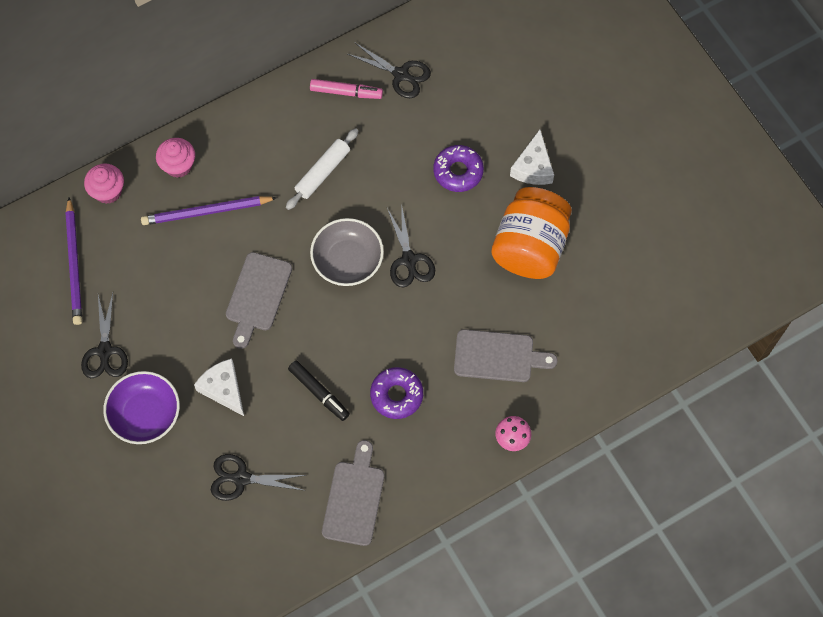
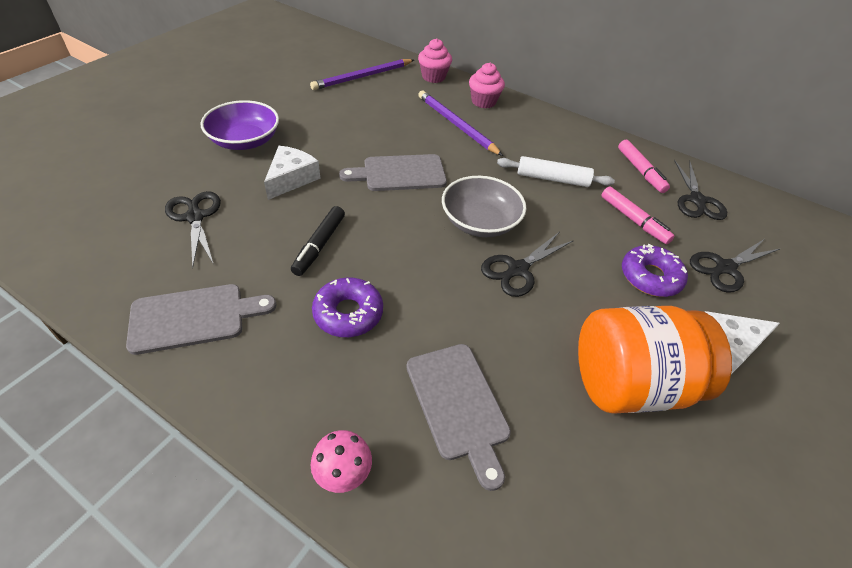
camera: 60 degrees right, 20 degrees down
black scissors [81,293,128,378] -> black scissors moved to [690,239,780,293]
none -> pink marker [601,186,675,244]

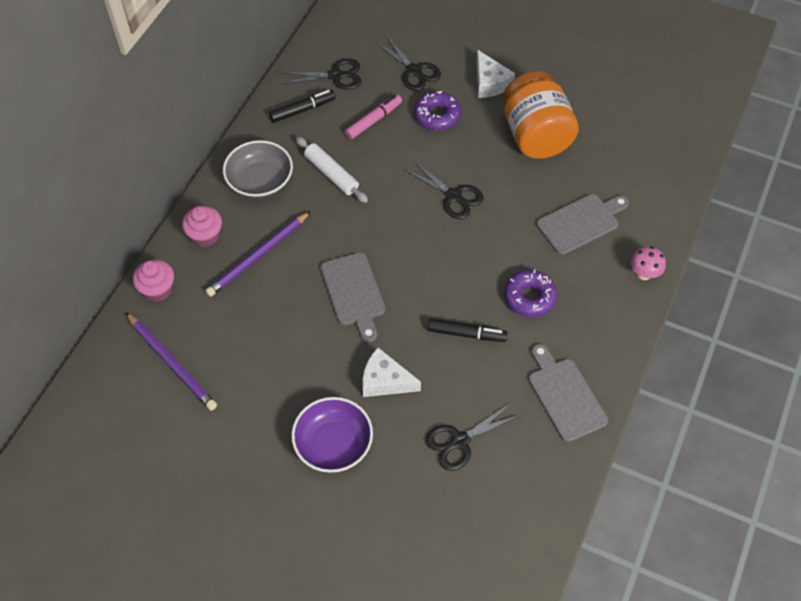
camera: 95 degrees left, 10 degrees up
grey bowl [442,176,526,237] -> grey bowl moved to [223,140,293,198]
white rolling pin [497,156,615,187] -> white rolling pin turned 45 degrees counterclockwise [296,137,368,203]
pink marker [618,140,670,193] -> black marker [269,90,336,123]

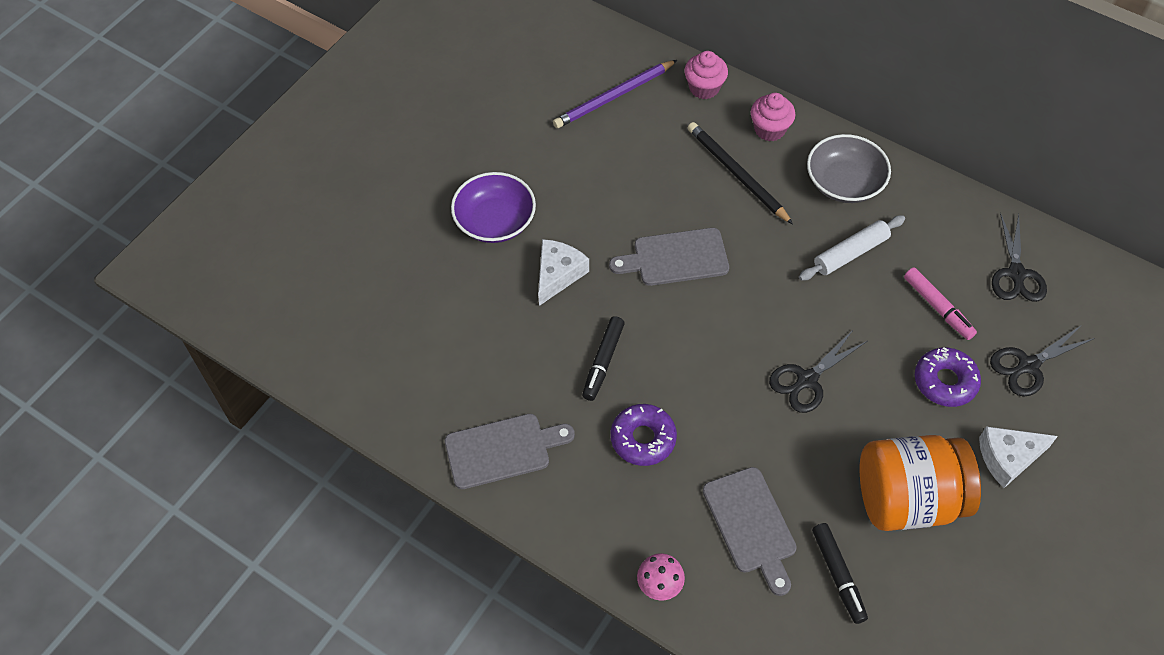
camera: 100 degrees right, 0 degrees up
purple pencil [205,211,311,297] -> black pencil [687,122,793,224]
black marker [269,90,336,123] -> black marker moved to [812,523,868,624]
black scissors [426,402,521,471] -> none

